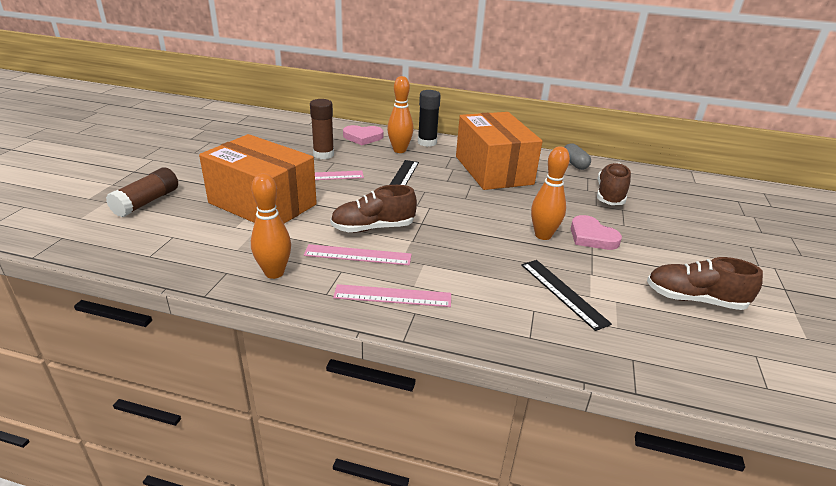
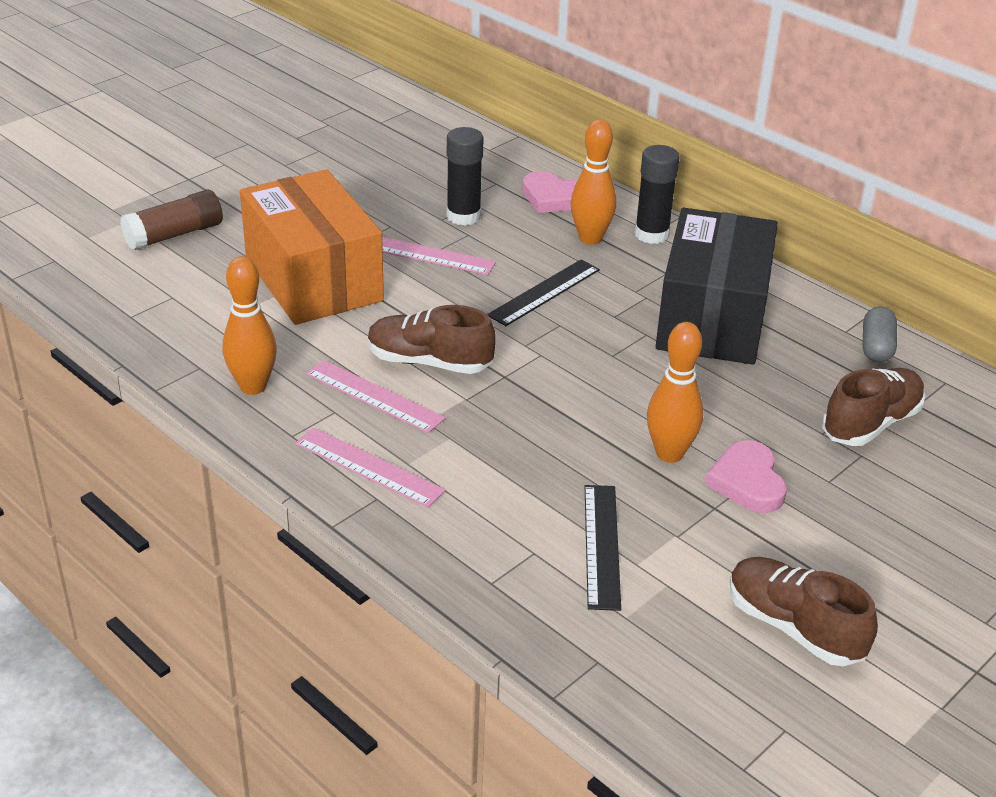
camera: 30 degrees right, 5 degrees up
brown glue stick [310,99,334,159] -> black glue stick [446,127,484,225]
orange box [456,112,543,190] -> black box [656,208,778,365]

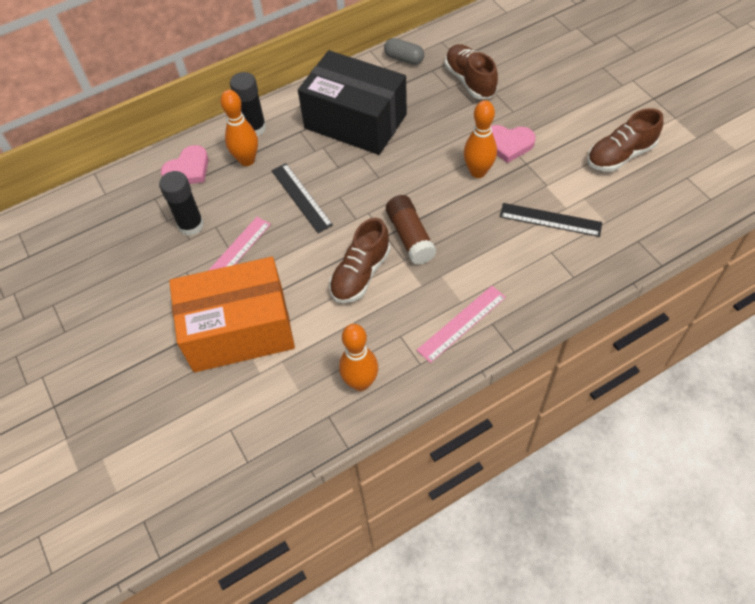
camera: 70 degrees left, 20 degrees up
brown glue stick [120,190,223,250] -> brown glue stick moved to [386,195,436,265]
pink ruler [306,360,445,433] -> none

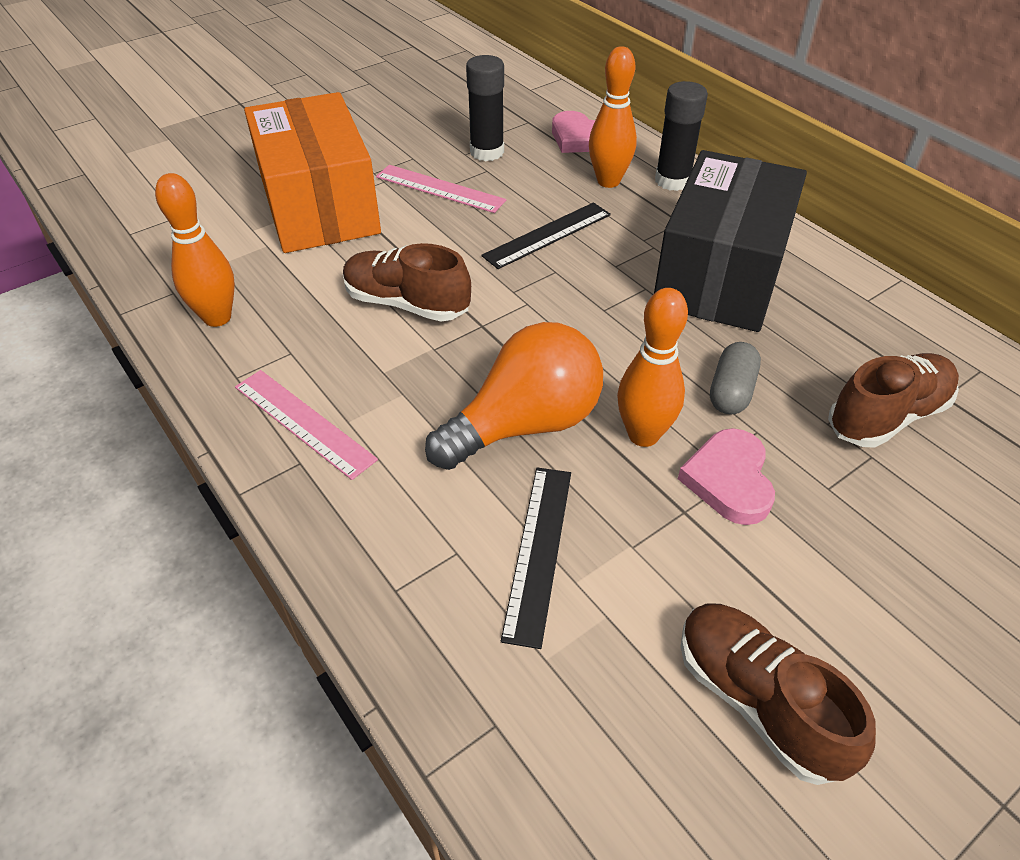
camera: 80 degrees right, 10 degrees down
grey capsule [384,38,424,65] -> grey capsule moved to [710,342,761,414]
brown glue stick [386,195,436,265] -> none
none -> orange light bulb [425,322,603,470]

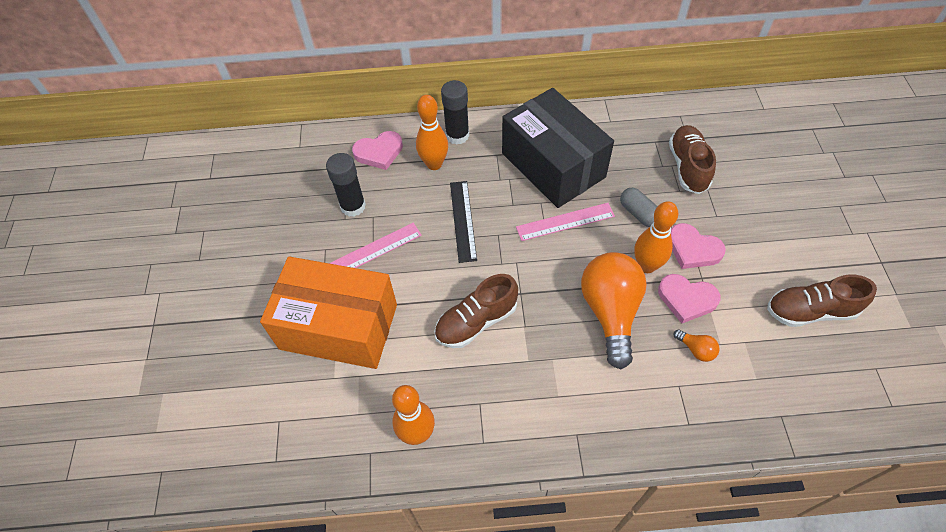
camera: 55 degrees left, 10 degrees up
pink ruler [235,370,378,480] -> pink ruler moved to [516,203,615,241]
black ruler [501,467,571,649] -> orange light bulb [673,329,720,362]
none -> pink heart [658,274,721,323]

